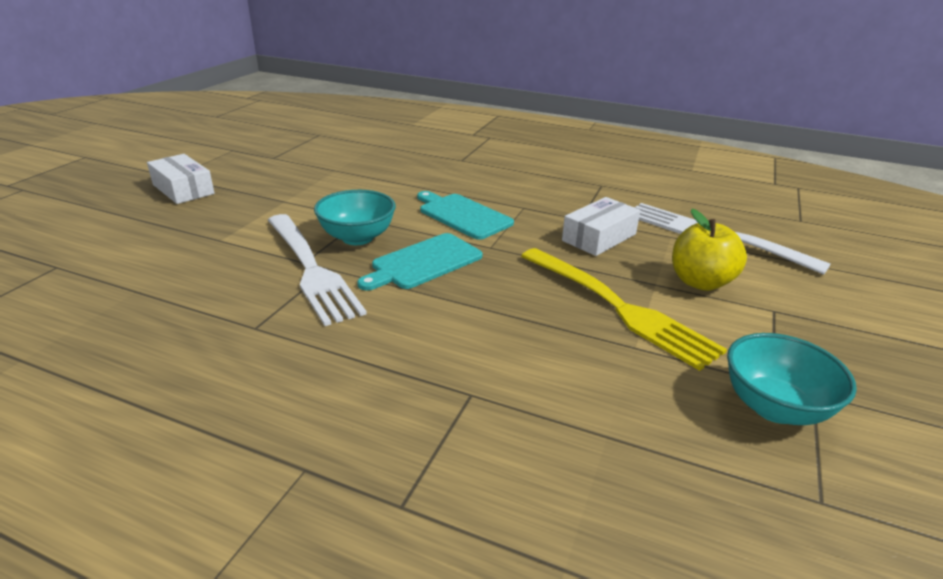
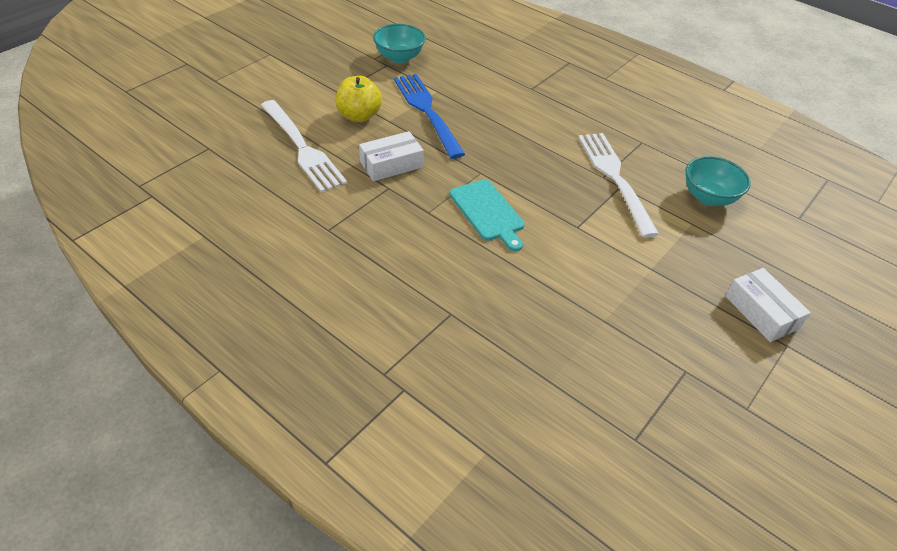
camera: 165 degrees left, 15 degrees up
turquoise bowl [314,190,396,245] -> turquoise bowl moved to [685,156,751,206]
turquoise cutting board [357,233,483,291] -> none
yellow fork [521,248,727,371] -> blue fork [394,74,465,159]

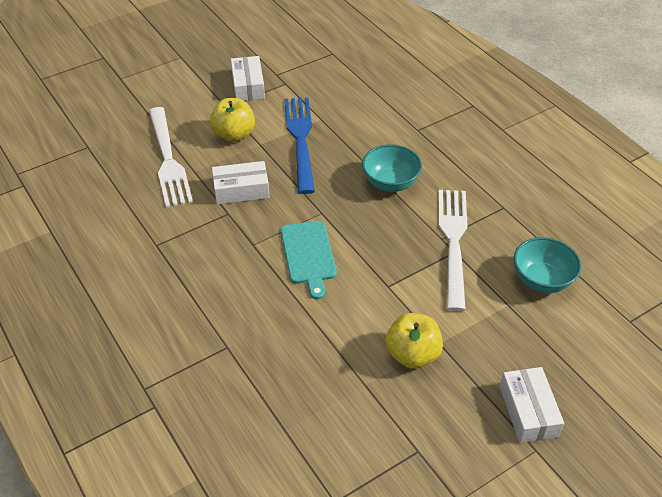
camera: 20 degrees right, 0 degrees up
turquoise bowl [373,24,426,63] -> turquoise bowl moved to [362,144,422,192]
none -> white box [231,56,265,101]
none -> yellow apple [386,313,443,368]

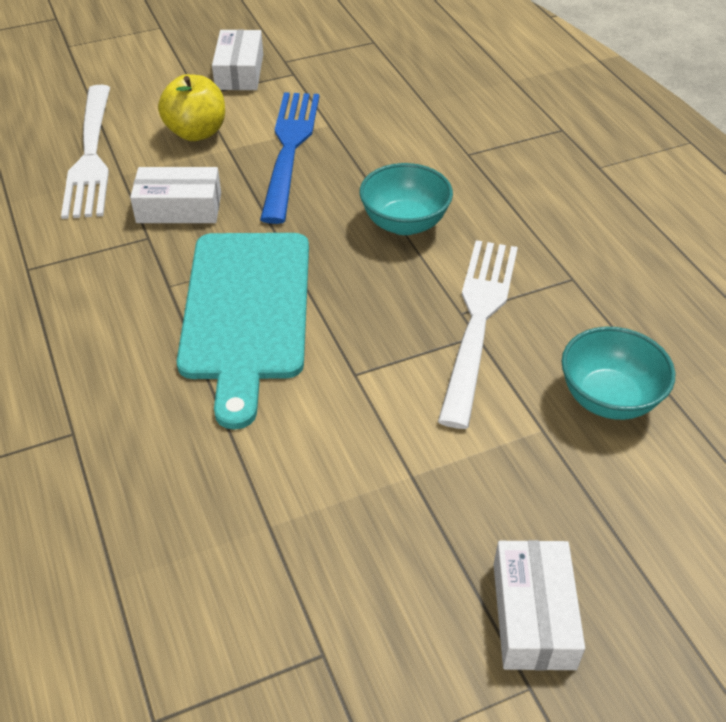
camera: 10 degrees right, 0 degrees up
turquoise cutting board [281,221,337,299] -> turquoise cutting board [177,233,309,429], size x1.66
yellow apple [386,313,443,368] -> none

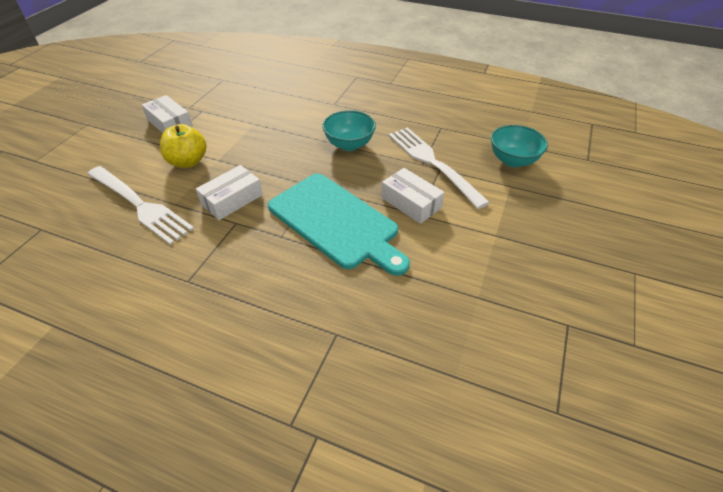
camera: 45 degrees left, 0 degrees up
blue fork [260,92,319,224] -> none
white box [494,540,585,671] -> white box moved to [381,168,444,224]

